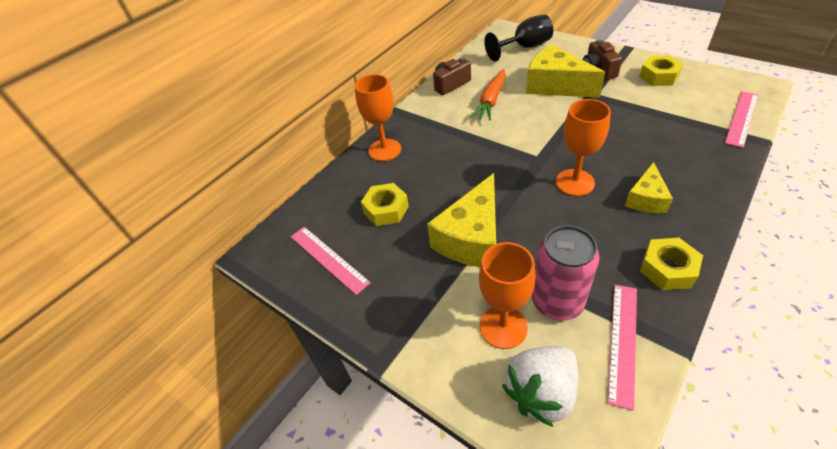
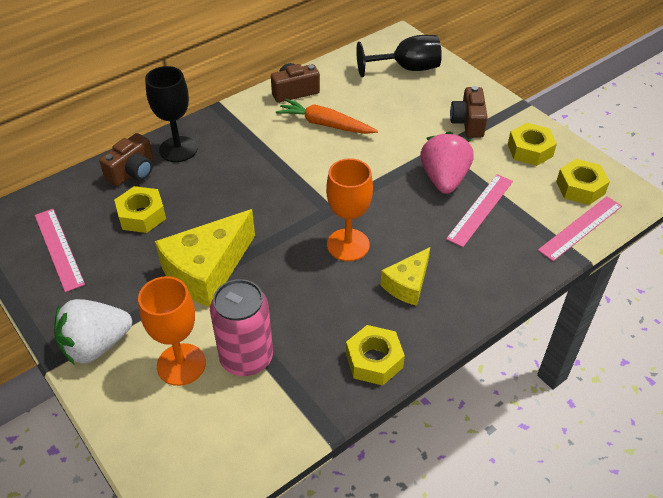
camera: 10 degrees right, 0 degrees up
orange goblet [355,74,401,161] -> black goblet [145,66,197,162]
orange carrot [470,69,506,120] -> orange carrot turned 75 degrees clockwise [276,99,378,134]
white strawberry [502,346,578,427] -> white strawberry moved to [54,299,132,364]
yellow cheese [526,45,605,98] -> none
pink ruler [607,285,637,411] -> pink ruler moved to [446,174,513,247]
none -> brown camera [99,133,153,186]
none -> pink strawberry [420,131,474,194]
none -> yellow nut [556,159,610,205]

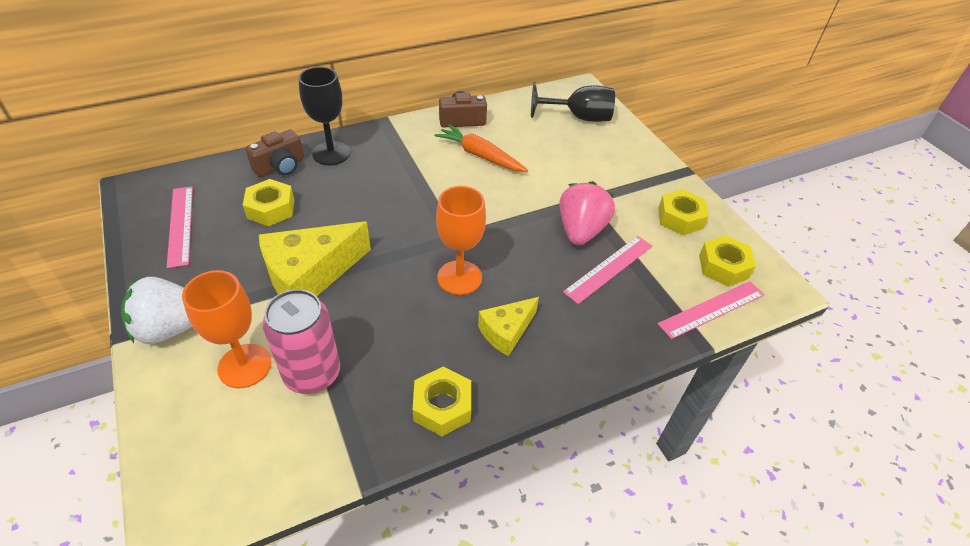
camera: 10 degrees right, 0 degrees up
brown camera [450,86,488,137] -> none

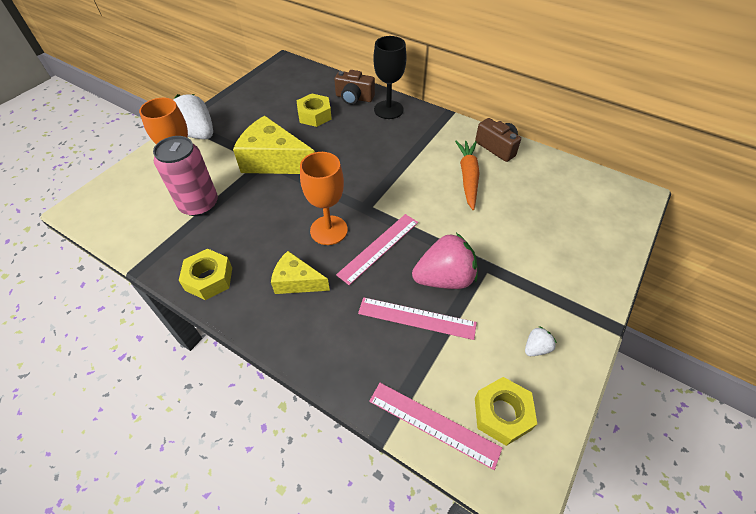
camera: 60 degrees right, 5 degrees up
pink ruler [167,186,193,268] -> pink ruler moved to [336,214,418,285]
black goblet [531,82,615,122] -> none
yellow nut [658,189,709,235] -> white strawberry [525,326,557,356]

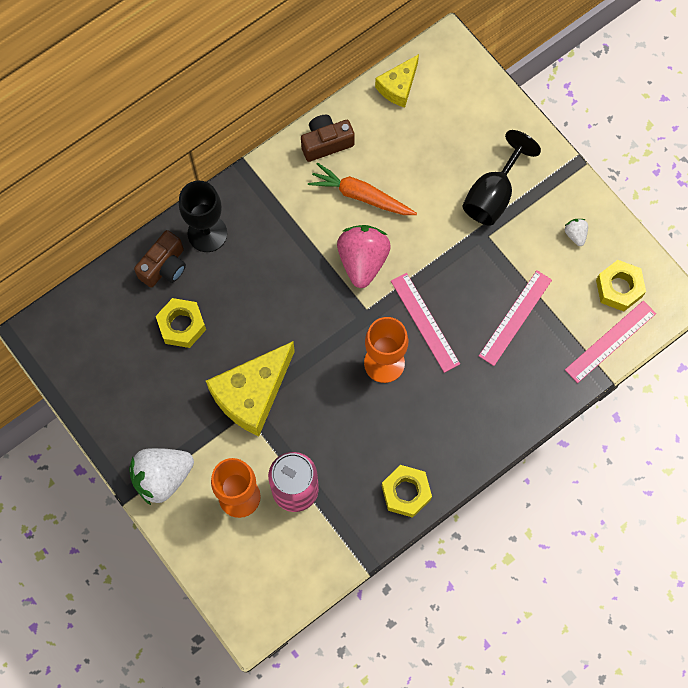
camera: 70 degrees left, 20 degrees up
yellow cheese [271,251,330,294] -> yellow cheese moved to [375,54,419,108]
pink strawberry [412,233,478,289] -> pink strawberry moved to [337,225,391,288]
none -> black goblet [462,130,541,226]

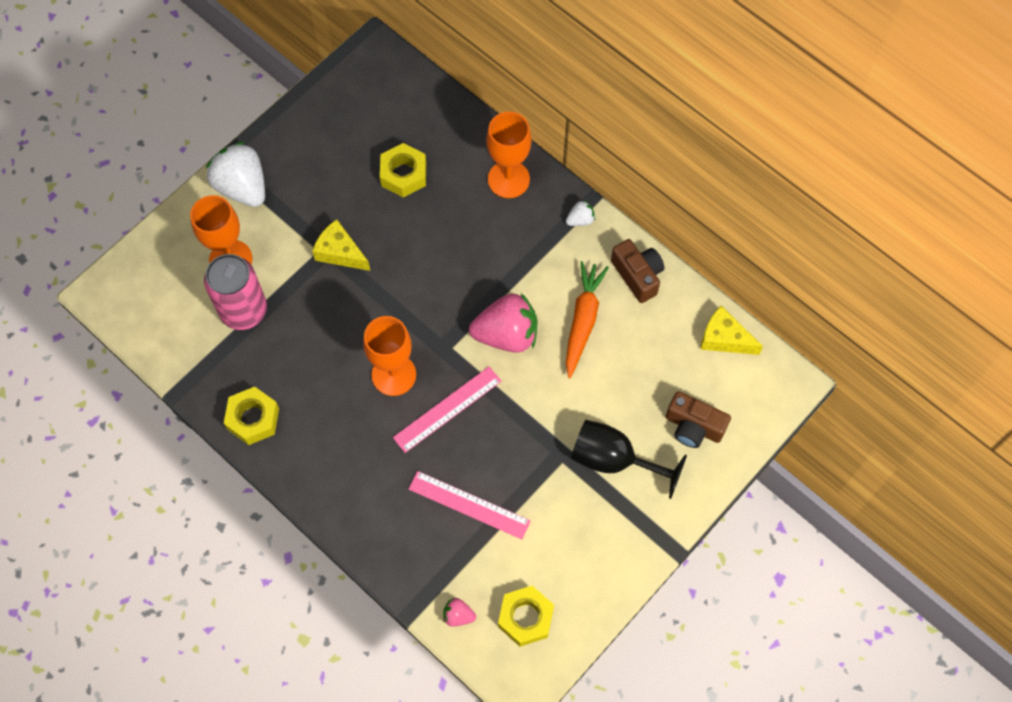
camera: 80 degrees right, 5 degrees down
brown camera [134,230,186,287] -> brown camera moved to [666,391,731,448]
black goblet [179,181,227,252] -> orange goblet [487,112,531,198]
yellow cheese [206,341,295,436] -> yellow cheese [312,219,370,271], size x0.57
white strawberry [565,219,588,246] -> white strawberry moved to [566,200,595,226]
pink ruler [565,301,656,383] -> pink strawberry [443,598,476,627]

